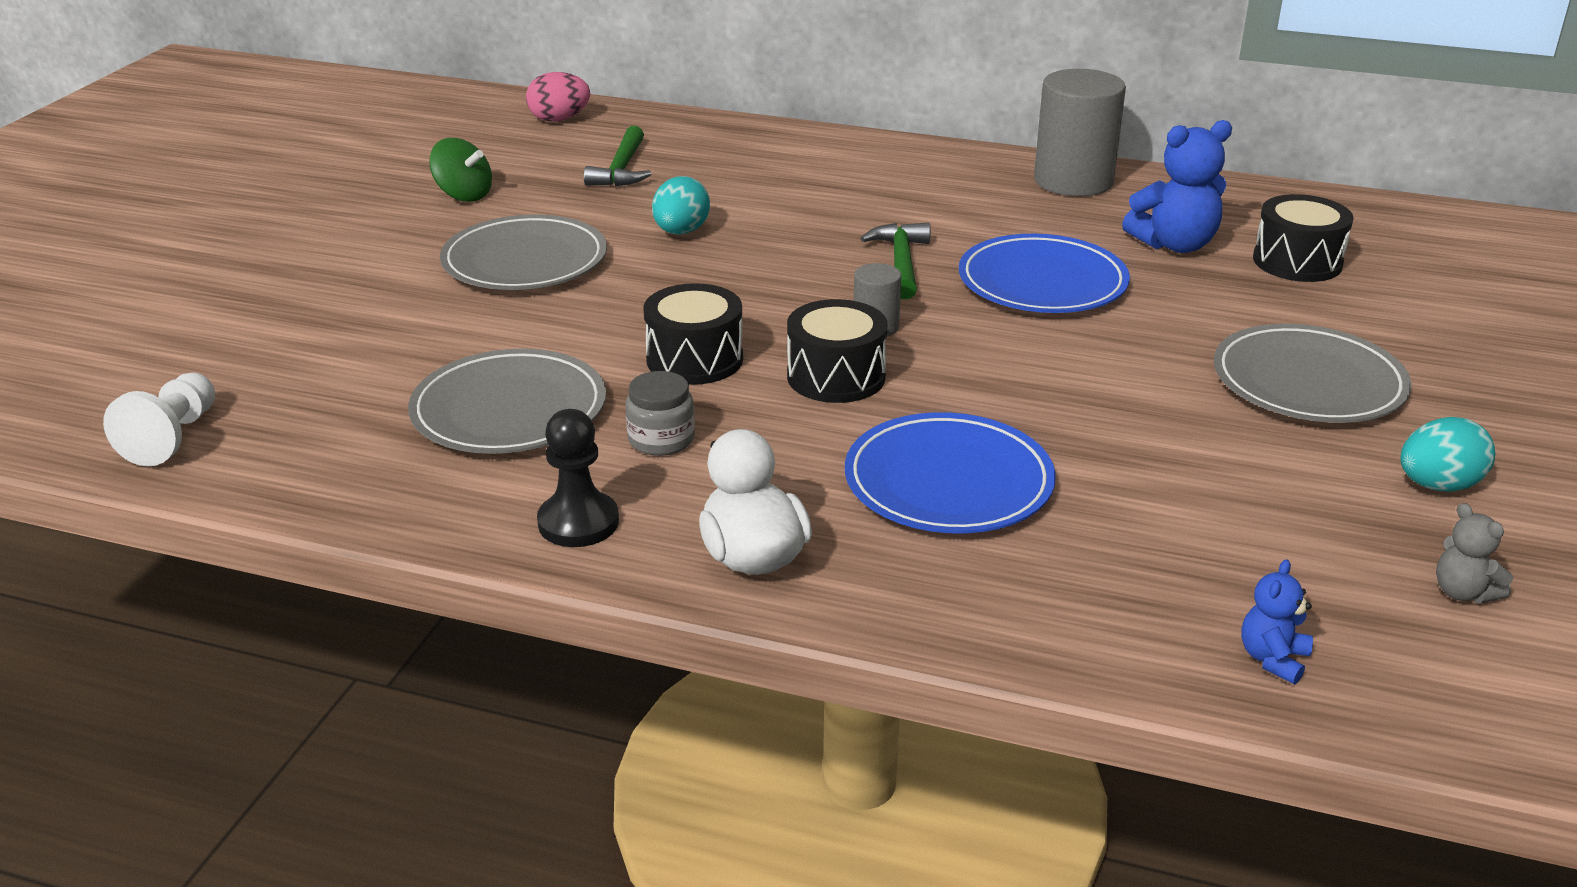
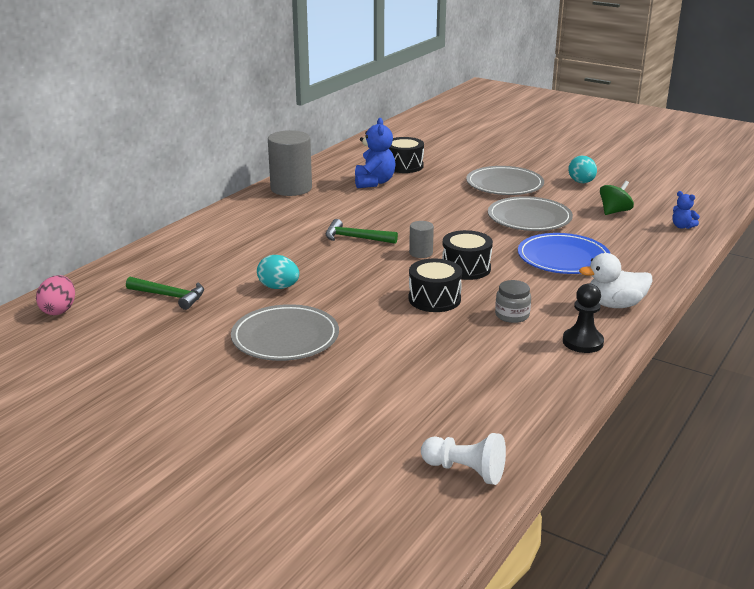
camera: 75 degrees left, 5 degrees down
grey plate [408,349,606,454] -> grey plate moved to [488,196,573,231]
green spinning top [429,138,492,202] -> green spinning top moved to [600,181,634,215]
blue plate [959,234,1130,313] -> none
grey teddy bear [1436,503,1513,604] -> none

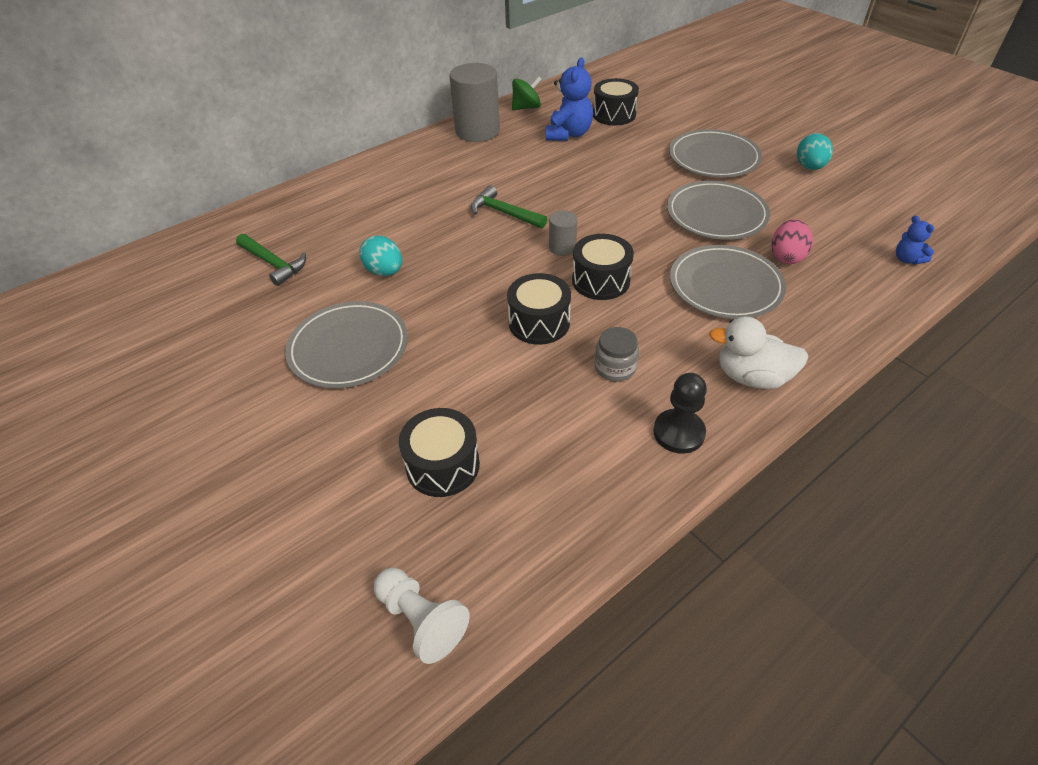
camera: 20 degrees right, 20 degrees up
pink egg [36,275,75,315] -> pink egg moved to [771,219,813,264]
blue plate [518,233,611,274] -> grey plate [670,245,786,319]
green spinning top [600,181,634,215] -> green spinning top moved to [512,76,542,110]
none -> black drum [399,408,480,497]

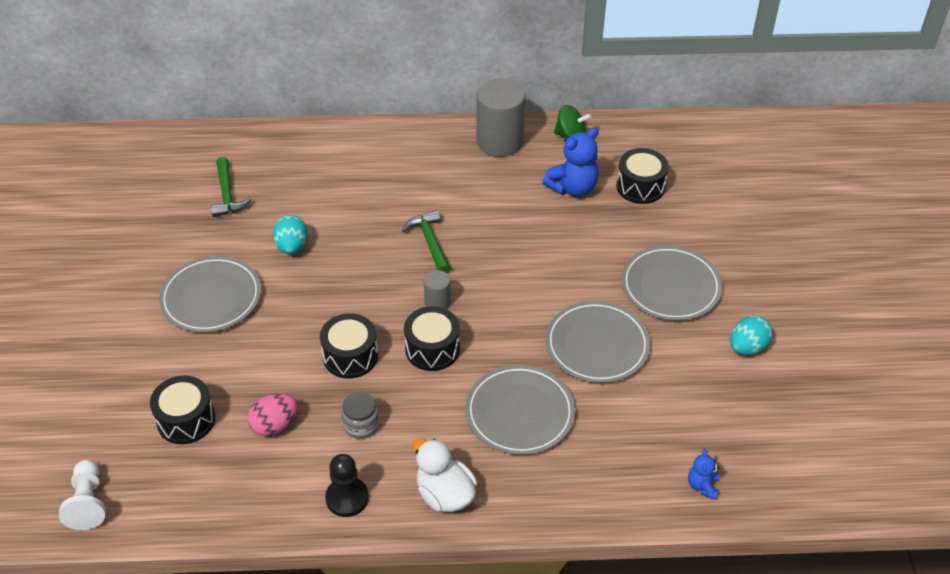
camera: 35 degrees right, 0 degrees up
pink egg [771,219,813,264] -> pink egg moved to [248,393,298,436]

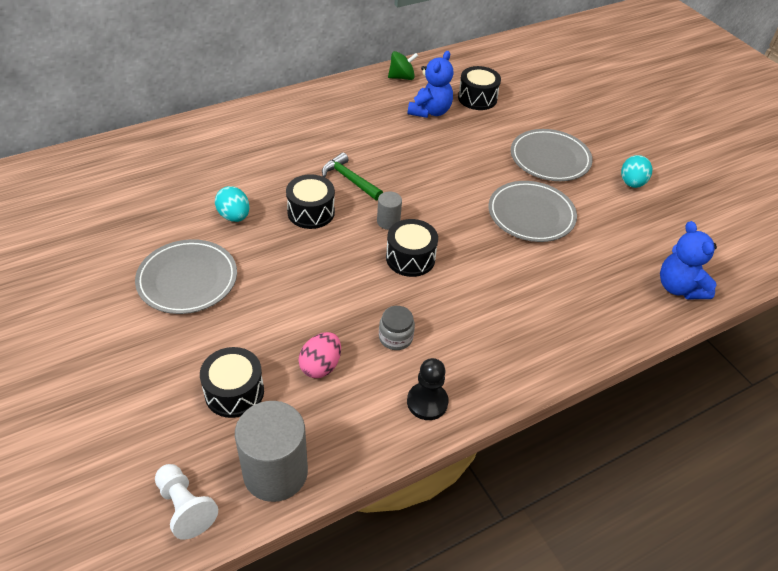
camera: 30 degrees left, 0 degrees up
green hammer [211,157,252,217] -> none
black drum [320,313,378,379] -> black drum moved to [286,174,335,229]
white duck [413,438,477,512] -> none
grey plate [465,365,575,455] -> none
grey cylinder [476,78,526,157] -> grey cylinder moved to [235,401,308,502]
blue teddy bear [688,448,720,500] -> blue teddy bear [660,221,717,299], size x1.88

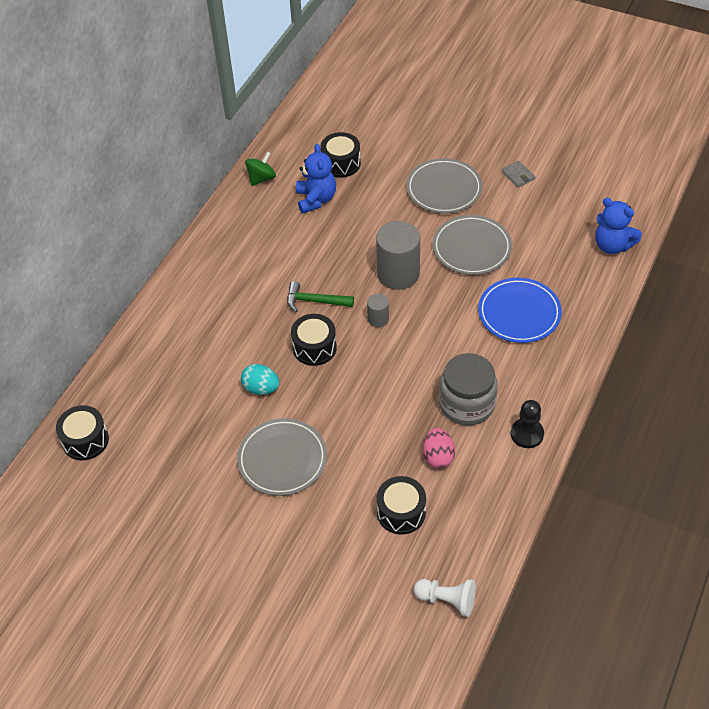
camera: 30 degrees left, 5 degrees up
grey cylinder [235,401,308,502] -> grey cylinder moved to [376,221,420,290]
grey jar [379,306,415,350] -> grey jar [439,353,498,426], size x1.93
black drum [386,219,438,277] -> black drum moved to [56,405,109,460]
turquoise egg [621,155,652,188] -> grey wallet [501,161,535,188]
none -> blue plate [478,278,562,343]

